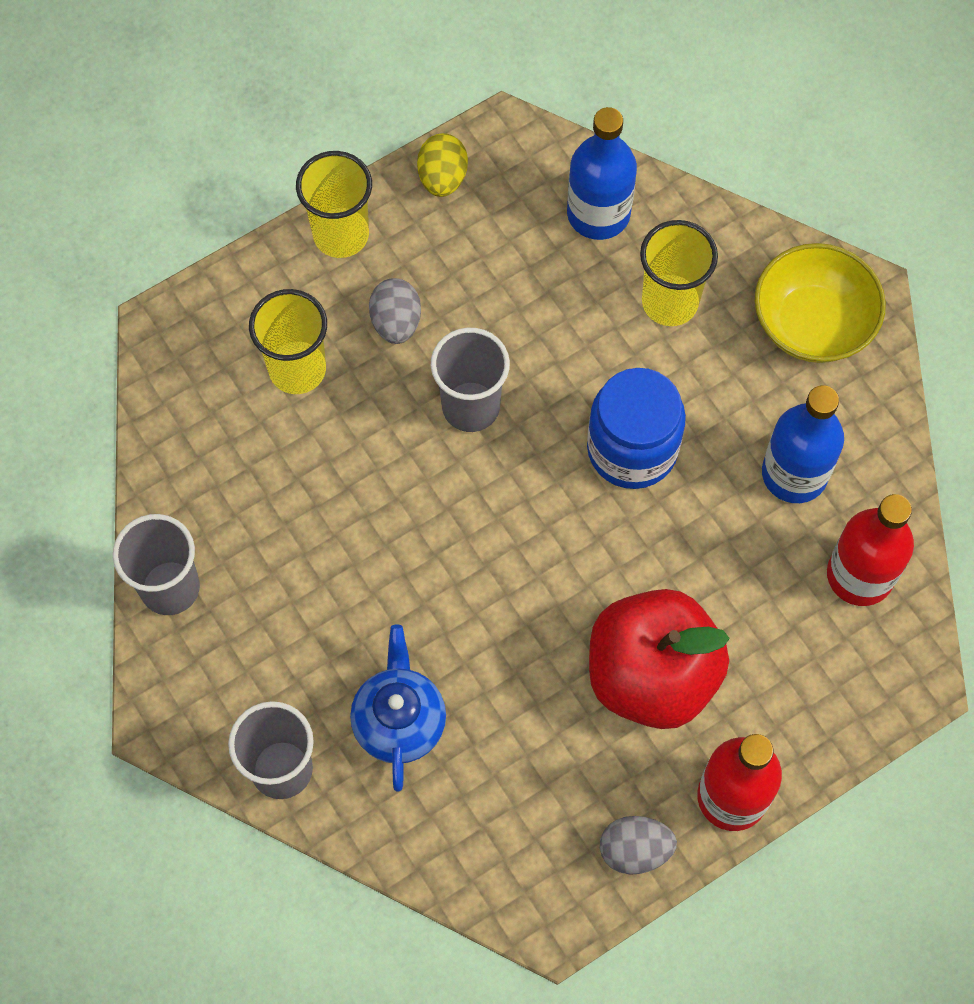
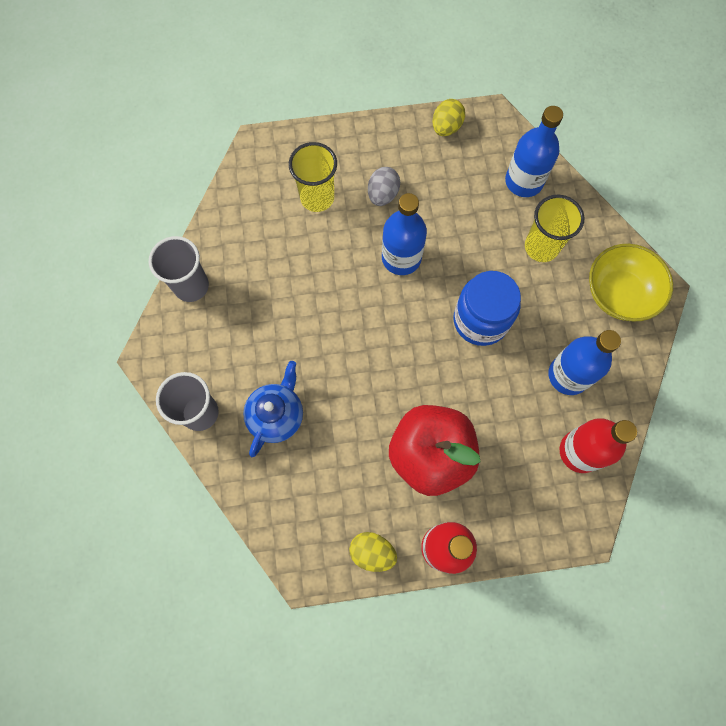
camera: 25 degrees right, 5 degrees up
yellow cup [296,151,372,258] -> none
grey cup [431,328,510,432] -> blue bottle [382,193,427,275]
grey egg [600,816,677,875] -> yellow egg [349,532,397,572]

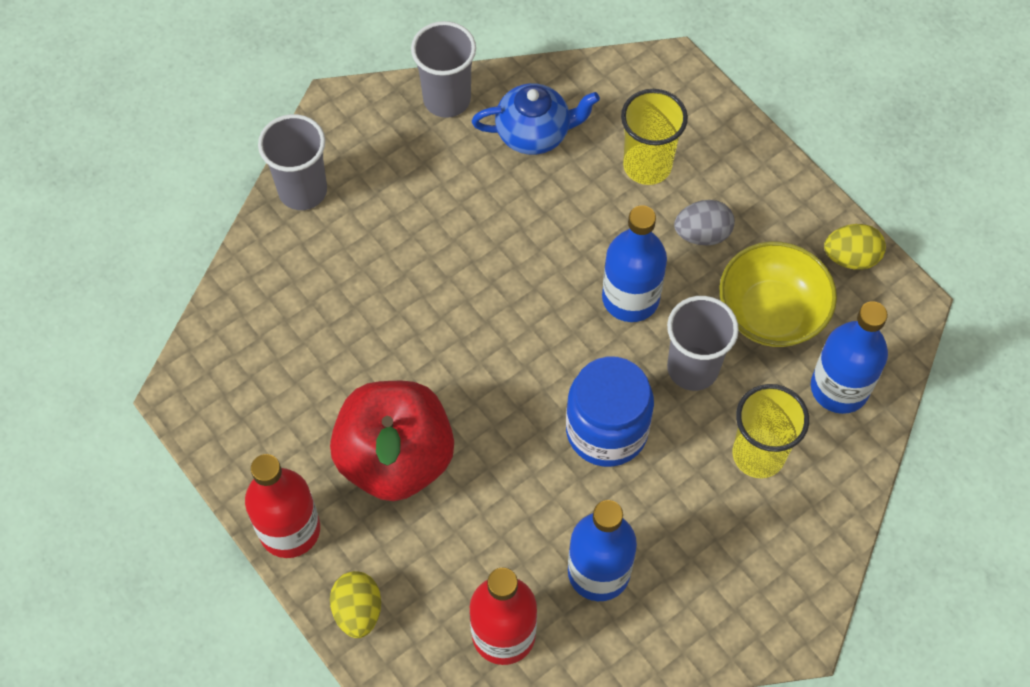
camera: 60 degrees right, 10 degrees down
blue teapot [243,361,303,457] -> blue teapot moved to [472,83,600,155]
yellow egg [349,532,397,572] -> yellow egg moved to [330,571,381,638]
yellow bowl [589,244,673,322] -> yellow bowl moved to [719,241,837,347]
none -> grey cup [667,296,739,391]

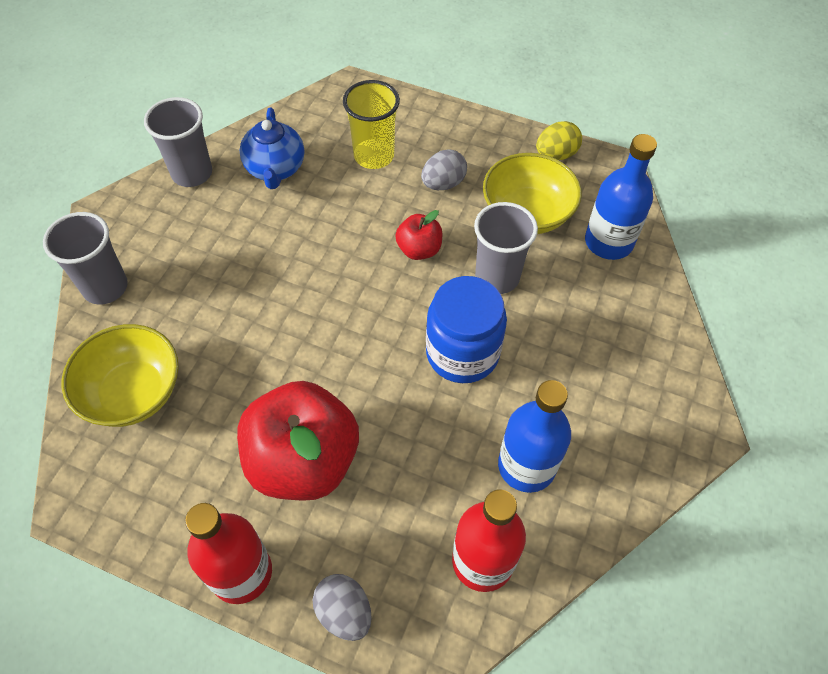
camera: 30 degrees left, 5 degrees down
yellow egg [330,571,381,638] -> grey egg [313,574,372,641]
blue teapot [472,83,600,155] -> blue teapot turned 120 degrees clockwise [239,108,304,189]
blue bottle [602,205,667,322] -> red apple [395,210,442,260]
yellow cup [733,384,809,478] -> none
none -> yellow bowl [62,324,179,427]

